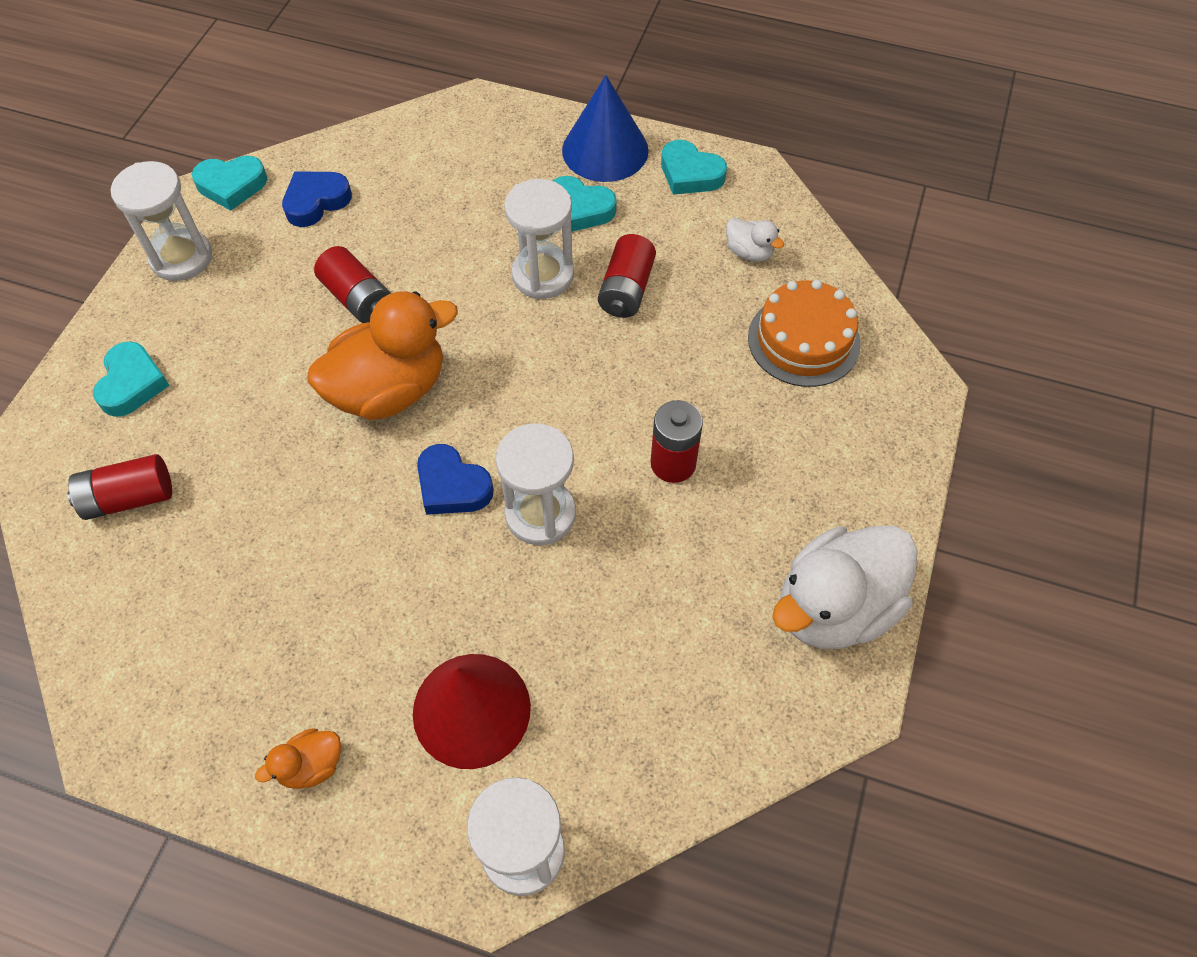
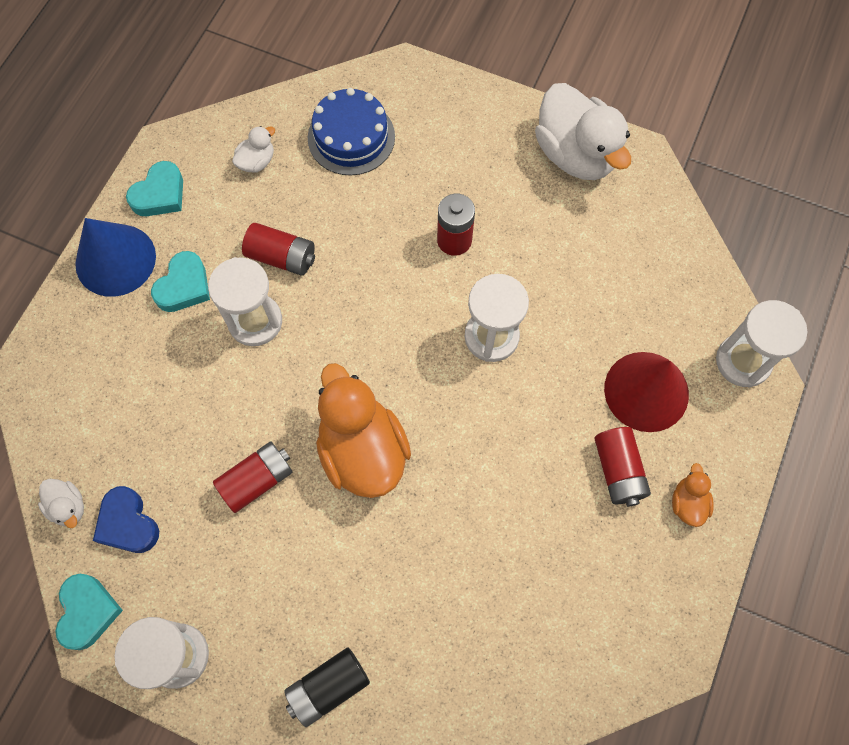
camera: 85 degrees left, 10 degrees up
red battery [67,454,172,520] -> red battery moved to [594,427,651,507]
turquoise heart [93,341,170,417] -> black battery [284,648,370,727]
orange duck [255,728,341,789] -> orange duck turned 150 degrees counterclockwise [672,463,714,527]
blue heart [417,444,494,515] -> none
orange cake [748,280,861,387] -> blue cake [308,88,395,175]
none -> white duck [38,479,84,528]

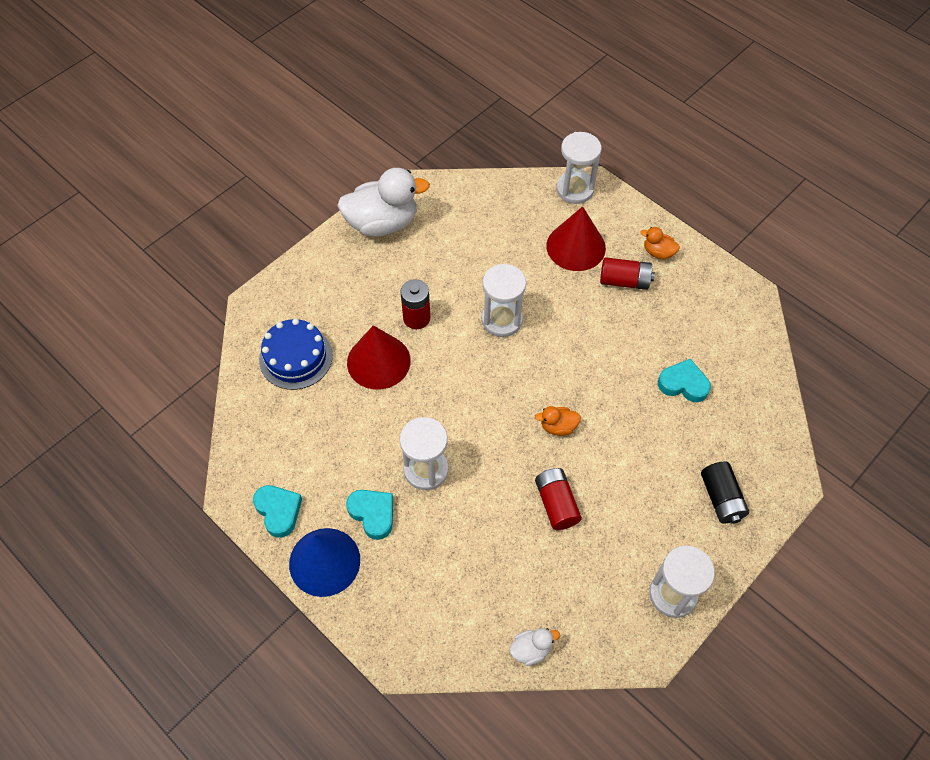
camera: 70 degrees left, 10 degrees down
turquoise heart [56,574,123,650] -> turquoise heart moved to [658,359,711,402]
blue heart [93,486,159,553] -> none
white duck [232,126,275,173] -> none
red battery [242,223,315,275] -> none
orange duck [316,363,411,498] -> orange duck [535,406,581,436], size x0.45
none -> red cone [347,325,411,390]

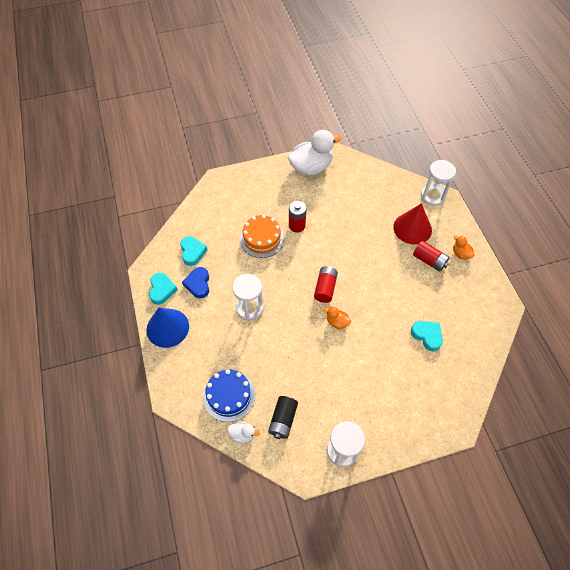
camera: 30 degrees right, 0 degrees up
blue cake [259,319,333,390] -> blue cake moved to [203,369,255,422]
white duck [337,168,430,237] -> white duck turned 45 degrees counterclockwise [288,130,341,175]
turquoise heart [346,490,393,540] -> turquoise heart moved to [180,236,207,266]
red cone [347,325,411,390] -> orange cake [240,215,284,258]
white hourglass [482,264,526,337] -> none
red battery [535,468,582,530] -> red battery moved to [314,266,338,303]
black battery [701,462,749,524] -> black battery moved to [268,396,298,439]
none -> blue heart [182,267,209,299]

